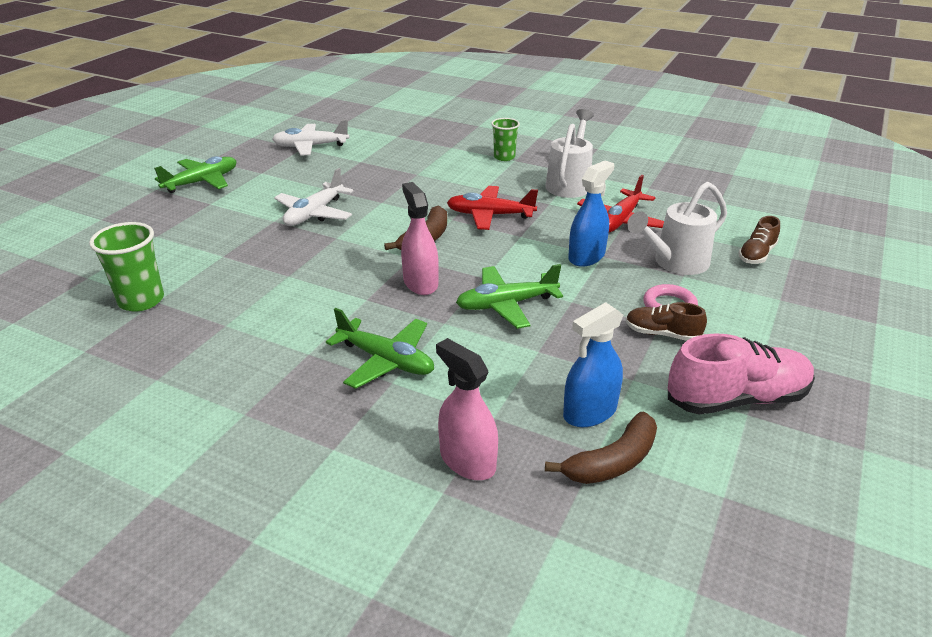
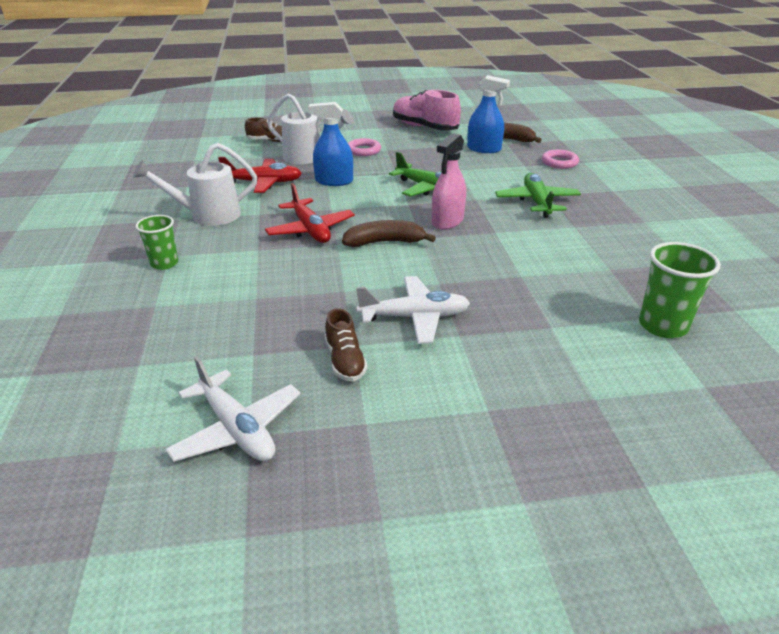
camera: 125 degrees left, 0 degrees up
green plane [154,156,236,193] -> none
pink spray bottle [436,338,498,480] -> pink ring [542,150,579,169]
brown shoe [626,302,707,341] -> brown shoe moved to [325,308,368,382]

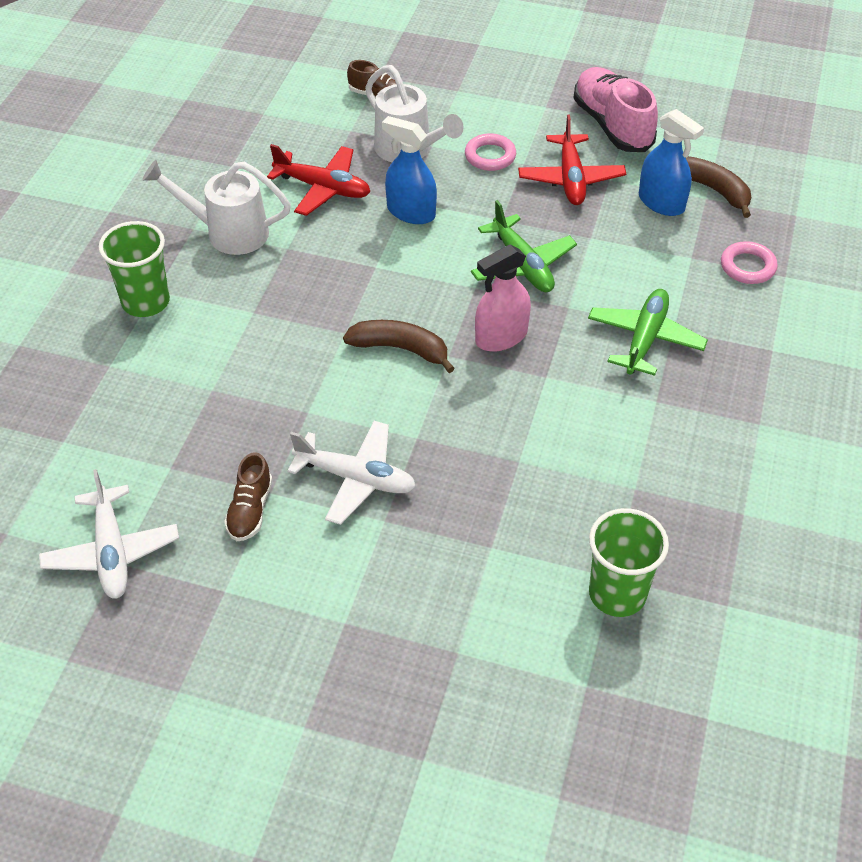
camera: 25 degrees right, 15 degrees up
green cup [135,215,178,270] -> green cup [98,221,170,317], size x1.50
red plane [265,183,355,243] -> red plane moved to [518,115,626,205]

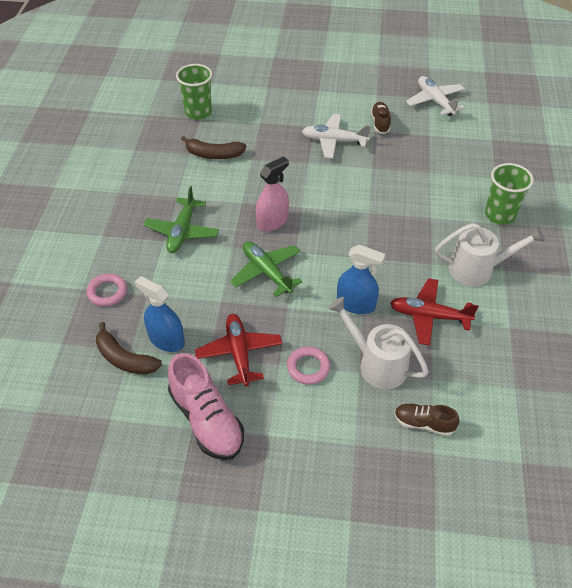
camera: 170 degrees right, 0 degrees up
brown banana [343,320,455,373] -> brown banana moved to [181,136,246,159]

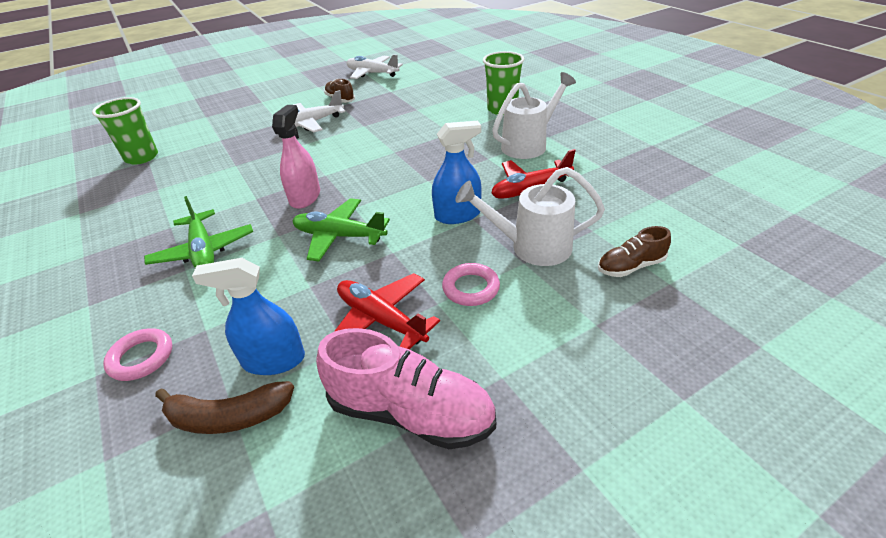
camera: 35 degrees left, 10 degrees down
brown banana [181,136,246,159] -> none

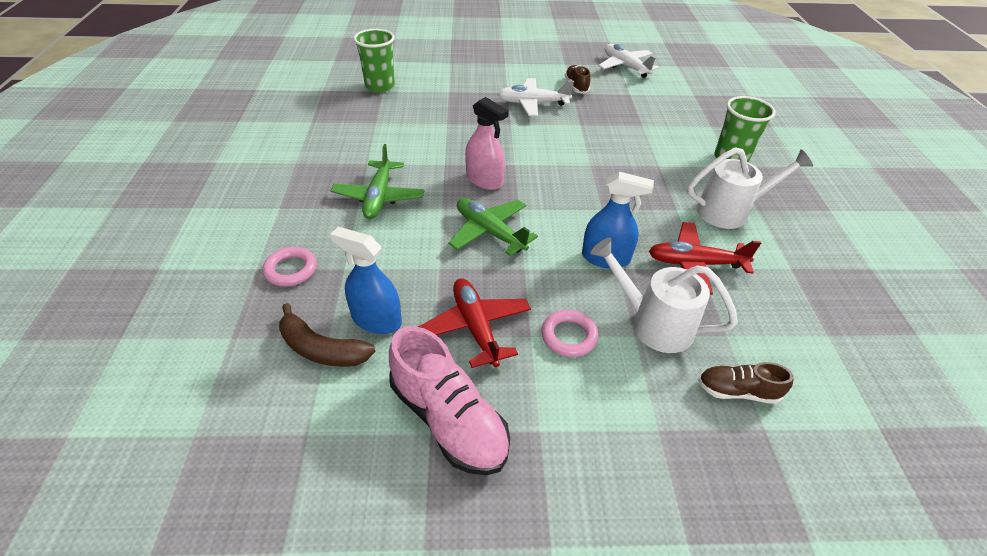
camera: 25 degrees right, 5 degrees up
pink spray bottle [272,105,320,209] -> pink spray bottle turned 90 degrees clockwise [465,97,509,190]

